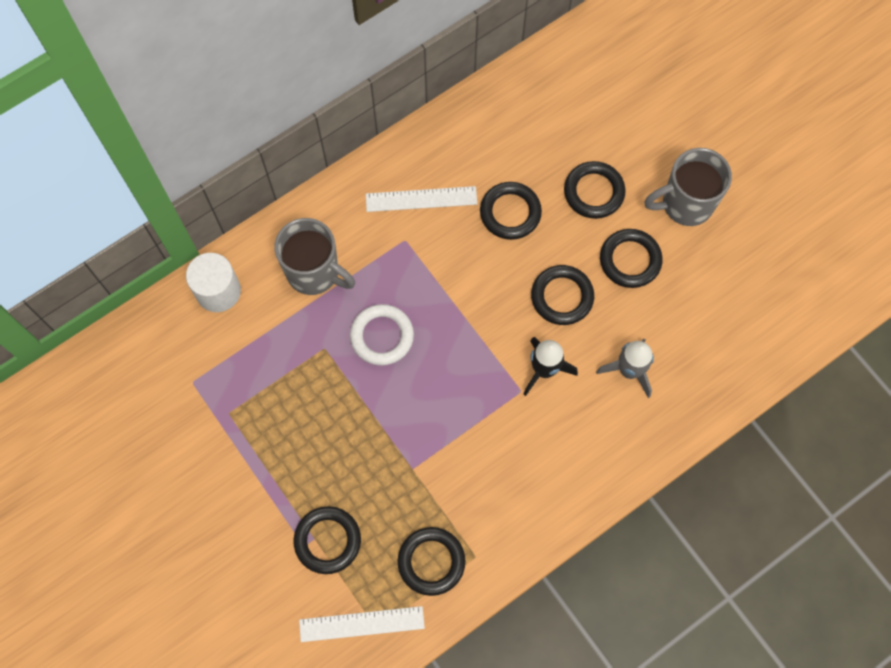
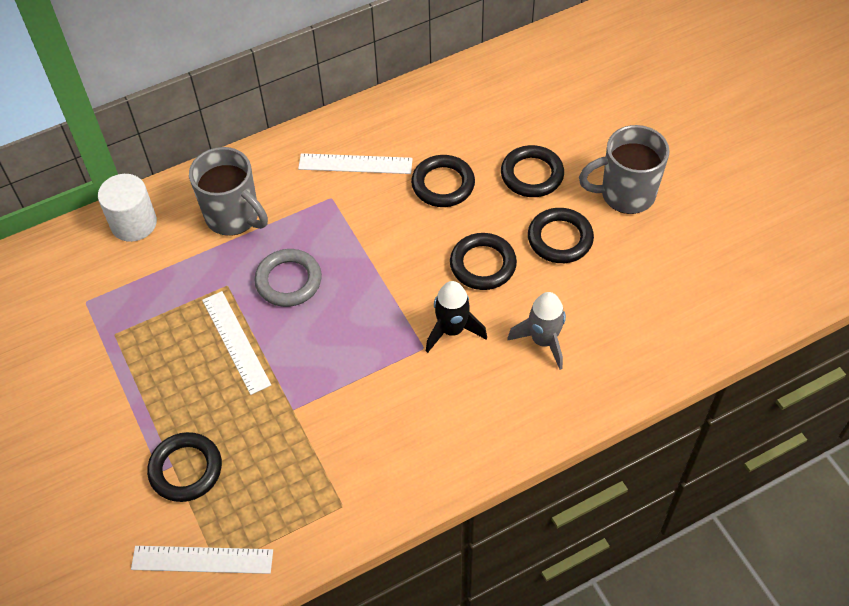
camera: 10 degrees right, 15 degrees down
white ring [350,304,414,366] -> grey ring [254,249,322,307]
black ring [397,527,466,596] -> none
none -> white ruler [202,291,271,395]

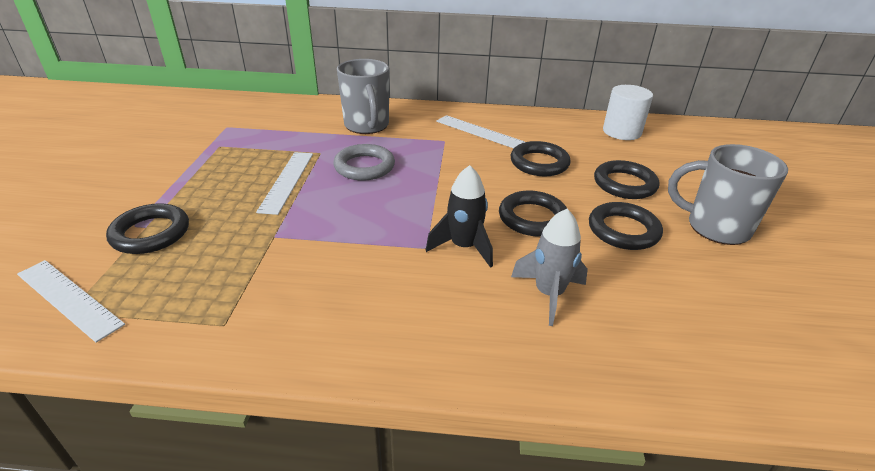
camera: 30 degrees right, 20 degrees down
white cylinder [98,174,157,242] -> white cylinder moved to [603,85,653,140]

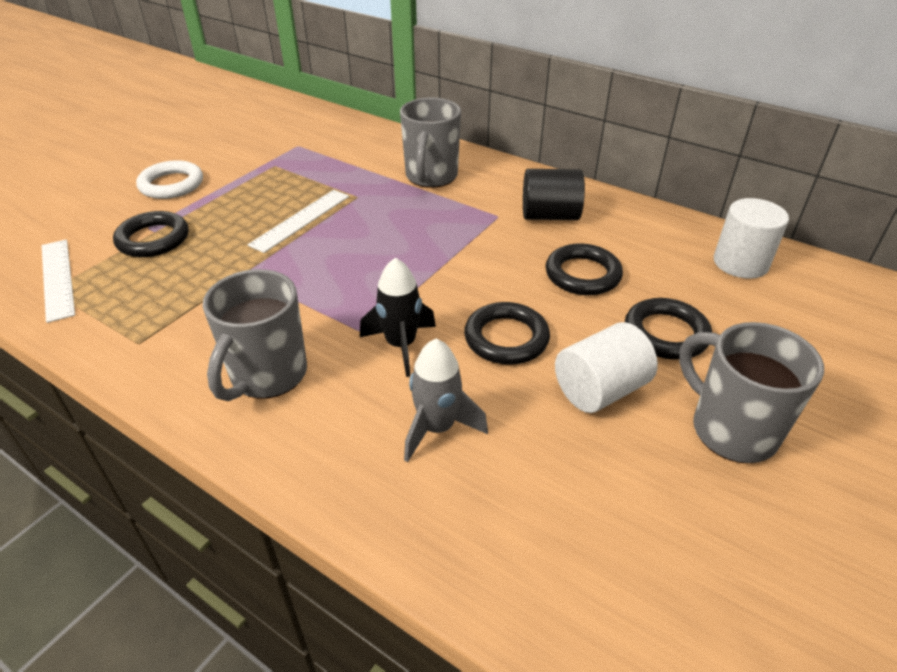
camera: 30 degrees right, 5 degrees up
grey ring [333,144,395,181] -> none
white ruler [436,115,525,148] -> black cylinder [523,169,585,220]
black ring [589,202,663,250] -> white cylinder [555,322,658,413]
none -> white ring [136,160,203,199]
none -> grey mug [203,269,307,401]

